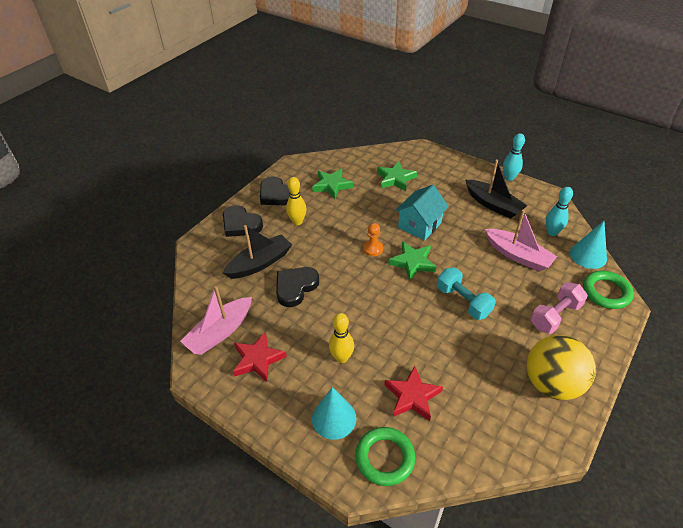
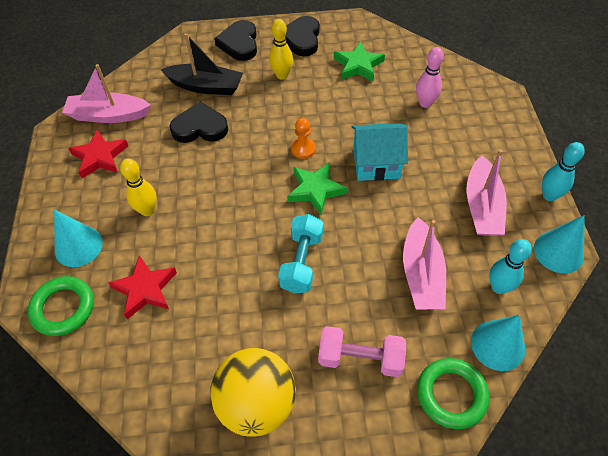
camera: 50 degrees right, 10 degrees up
green star [377,162,417,191] -> pink bowling pin [416,47,444,108]
black boat [465,160,528,219] -> pink boat [466,149,507,236]
none -> turquoise cone [534,215,585,273]

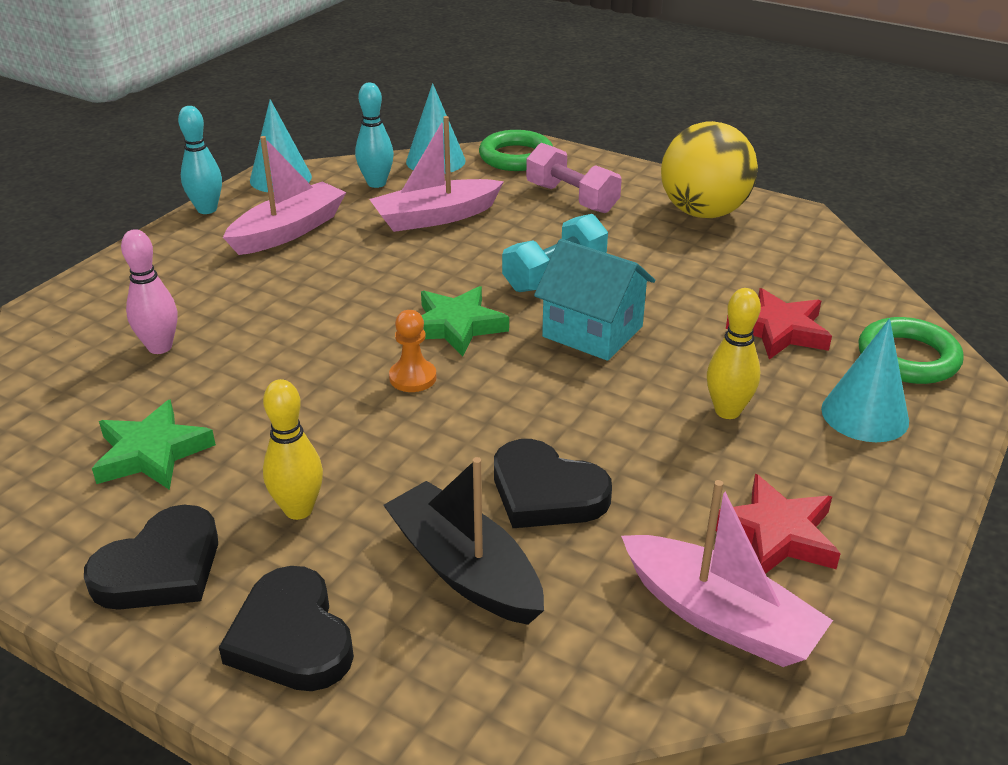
camera: 145 degrees left, 20 degrees down
black heart [214,20,257,61] -> black heart turned 120 degrees clockwise [219,566,354,691]
turquoise house [351,123,408,181] -> turquoise house moved to [534,239,655,361]
pink boat [403,217,446,310] -> pink boat turned 150 degrees counterclockwise [369,116,504,232]

